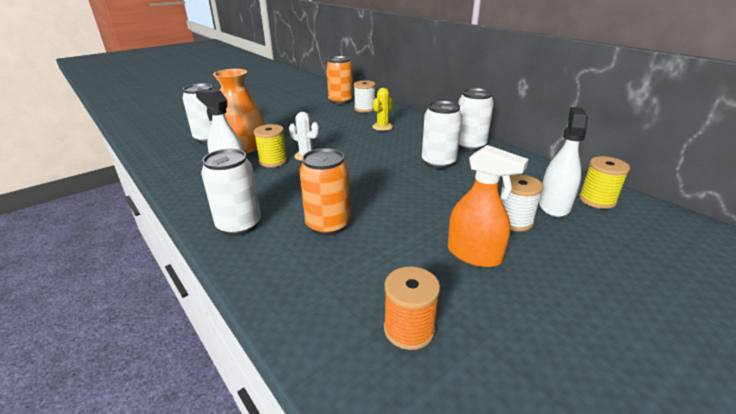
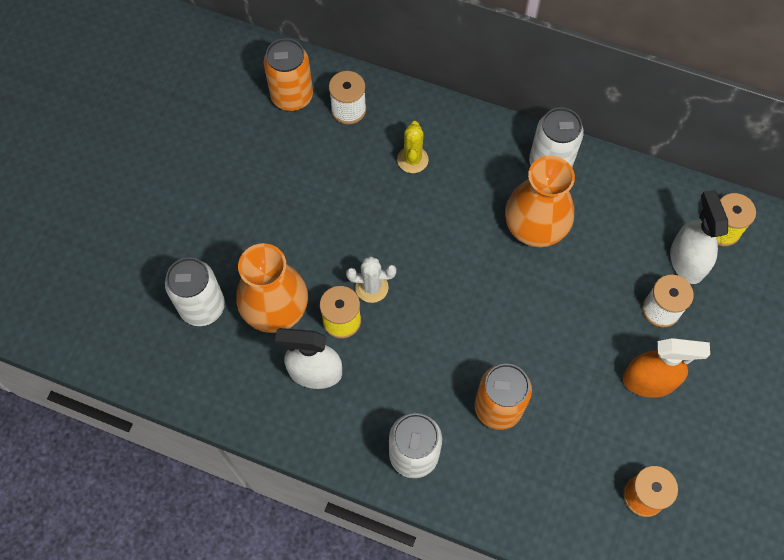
camera: 30 degrees left, 35 degrees up
white can [422,101,462,169] -> orange vase [505,156,575,247]

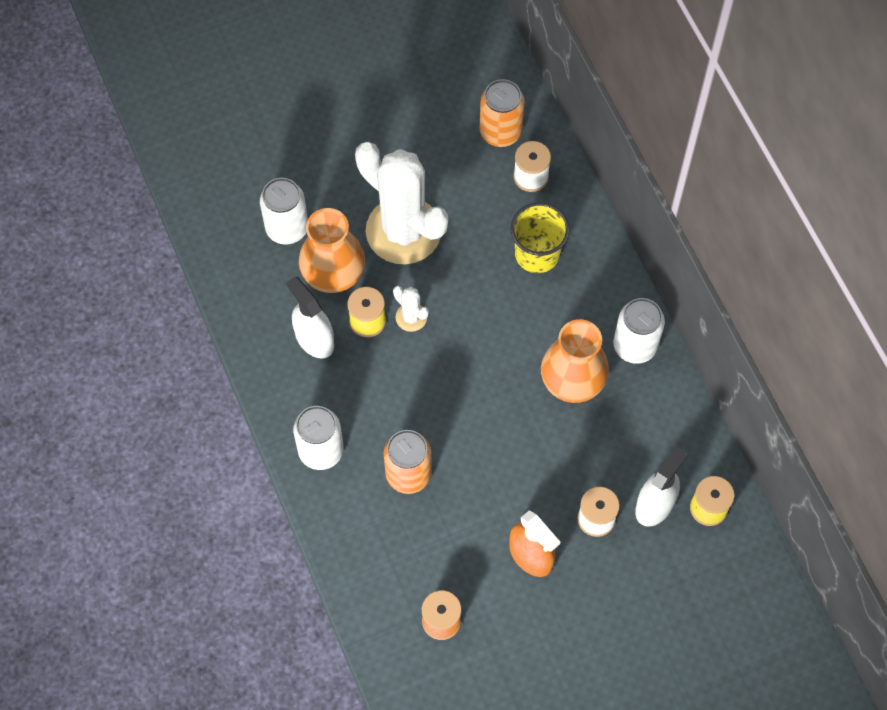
camera: 45 degrees right, 0 degrees up
yellow cactus [397,121,429,173] -> yellow cup [511,203,570,273]
none -> white cactus [355,142,448,265]

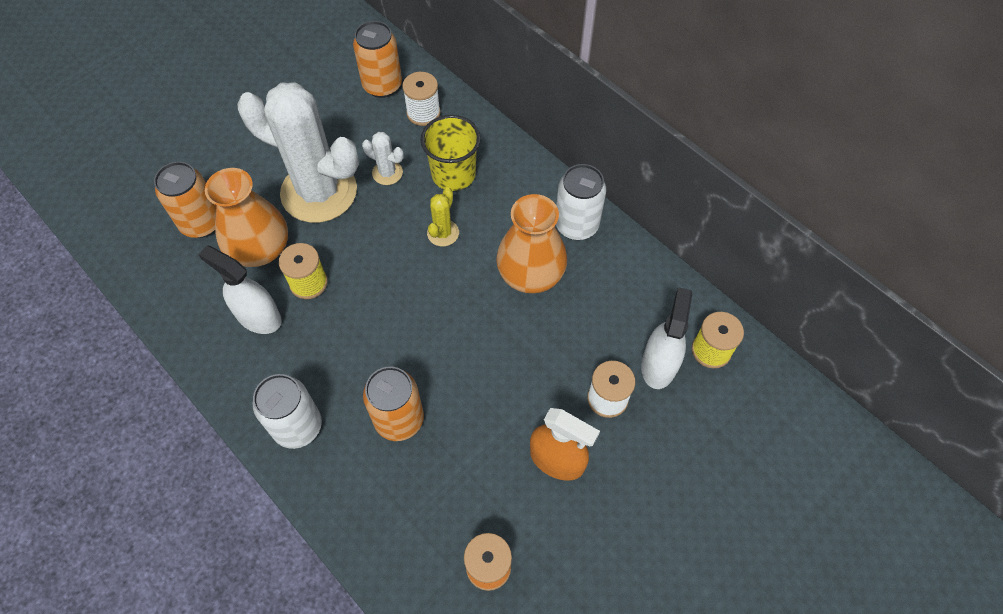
camera: 20 degrees left, 5 degrees down
white can [260,178,308,244] -> orange can [154,162,217,238]
white cactus [393,286,429,332] -> white cactus moved to [362,132,404,185]
none -> yellow cactus [427,188,459,246]

